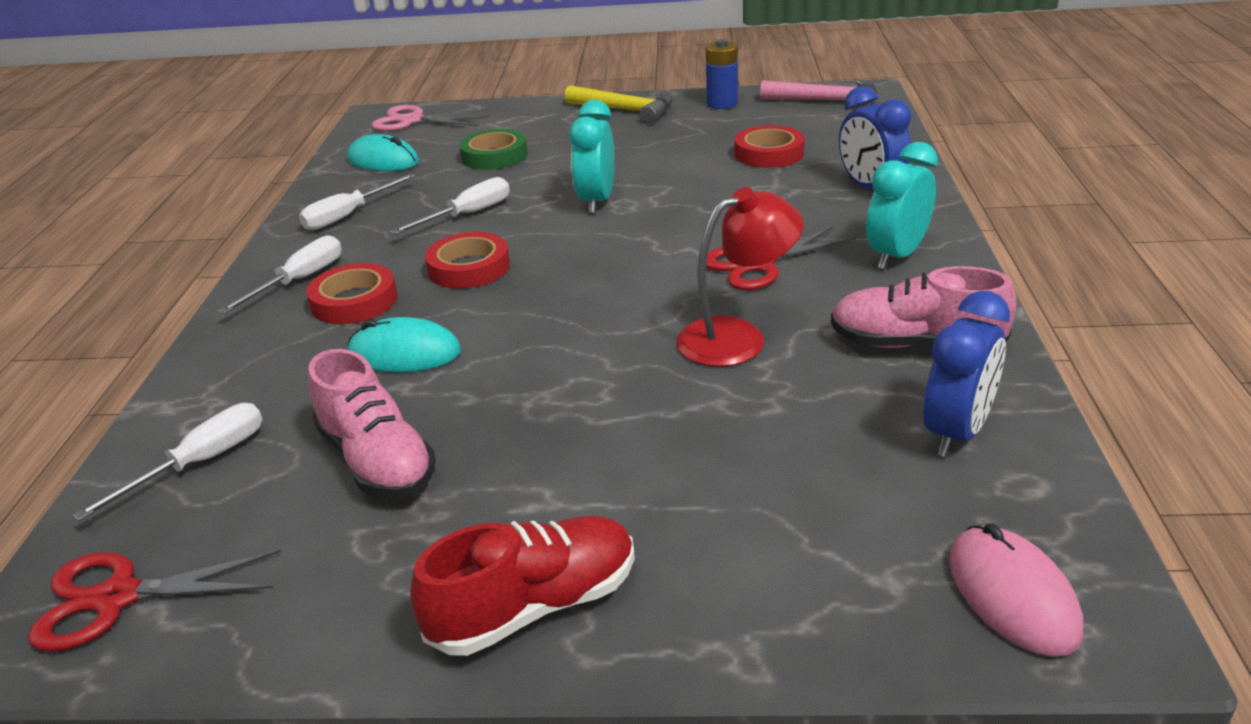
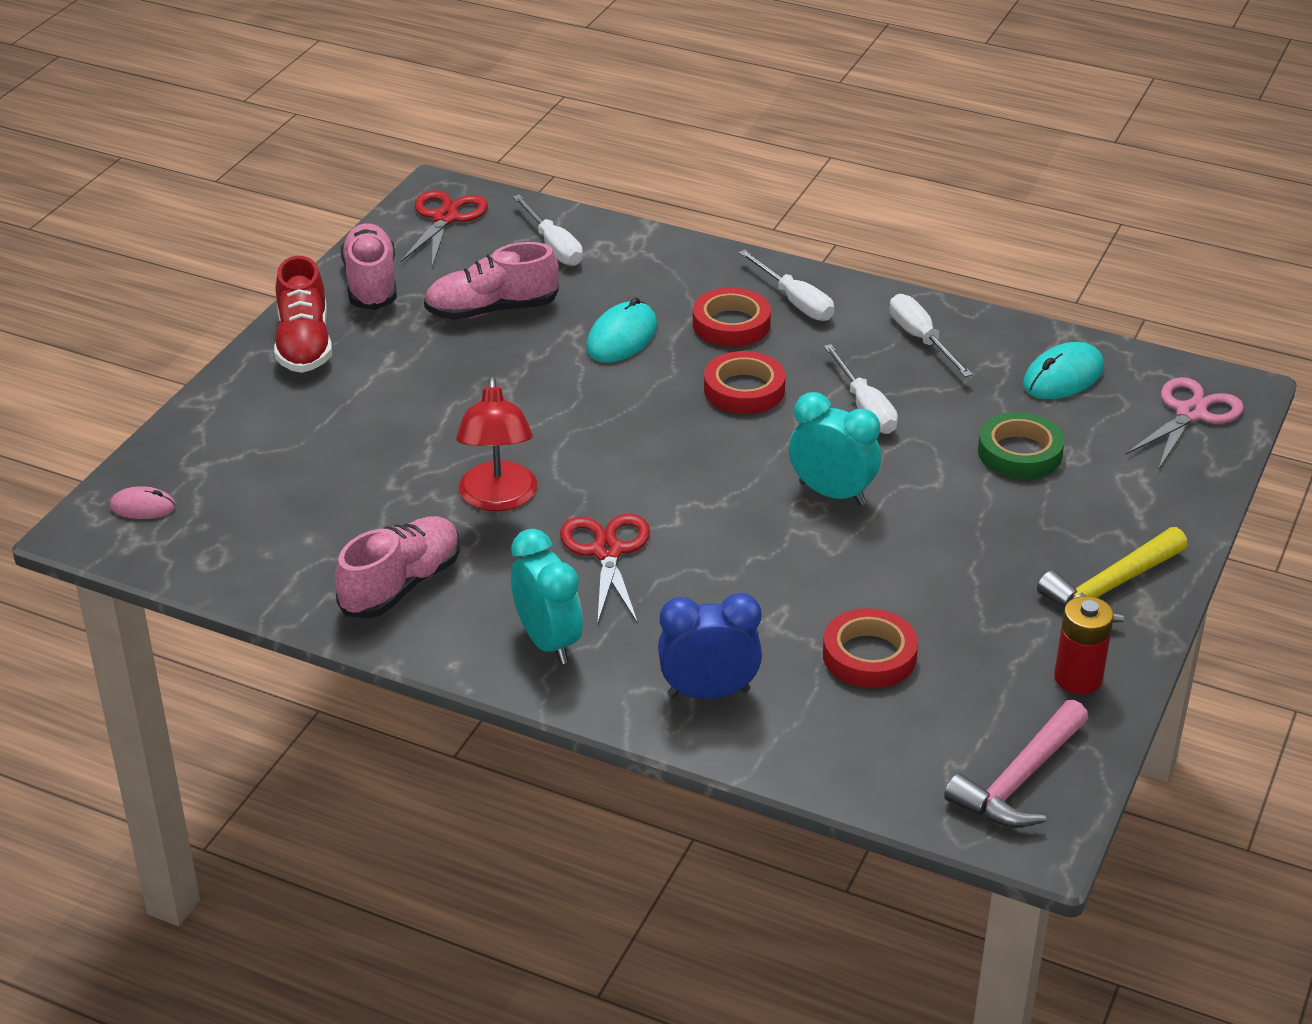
camera: 110 degrees right, 5 degrees up
blue battery [706,39,738,109] -> red battery [1054,596,1114,694]
blue clock [923,291,1010,457] -> none
pink mouse [949,523,1083,657] -> pink mouse [110,486,176,519], size x0.62
none -> pink shoe [341,223,397,310]

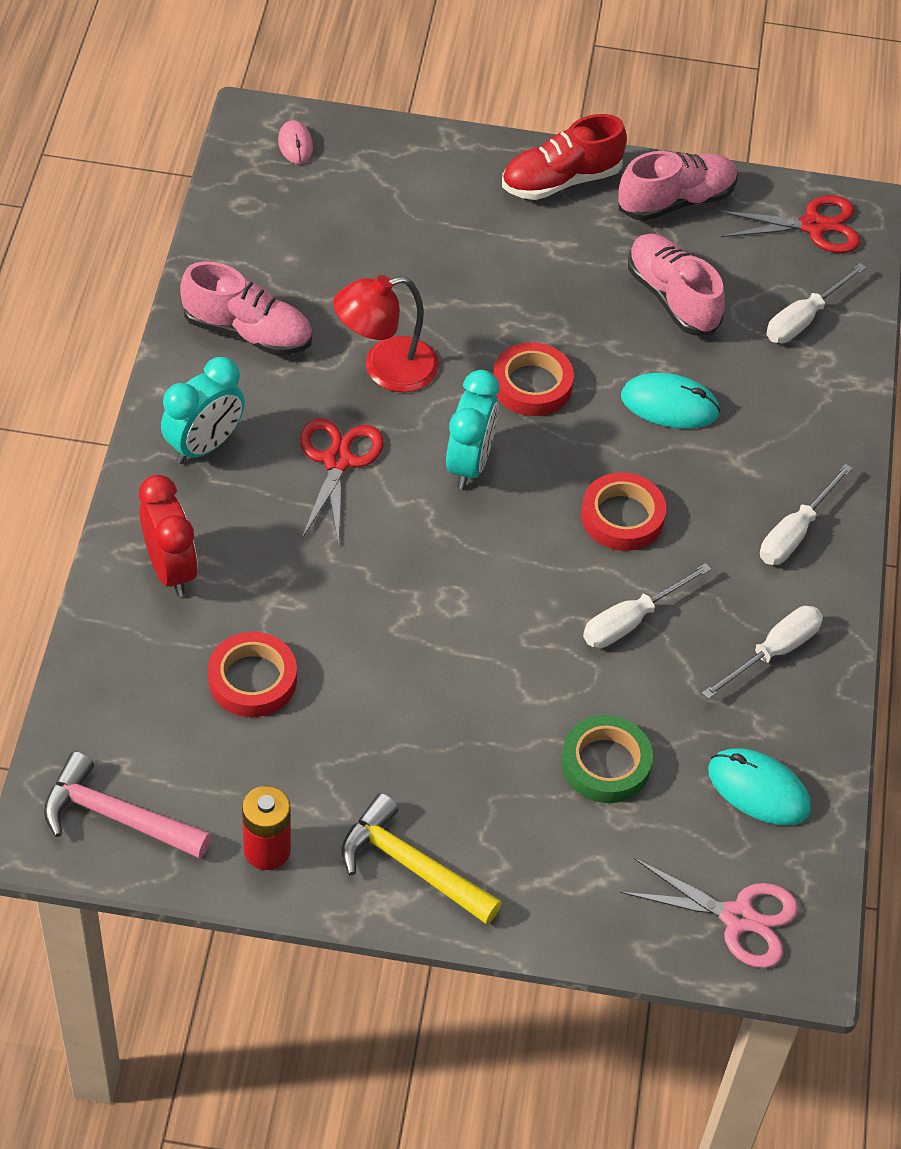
camera: 70 degrees right, 15 degrees up
red scissors [560,514,650,625] -> red scissors turned 60 degrees counterclockwise [300,418,384,544]
blue clock [658,593,762,699] -> red clock [139,475,198,597]
red tape [693,288,771,347] -> red tape moved to [493,342,574,416]
turquoise clock [789,392,881,506] -> turquoise clock moved to [446,370,499,489]

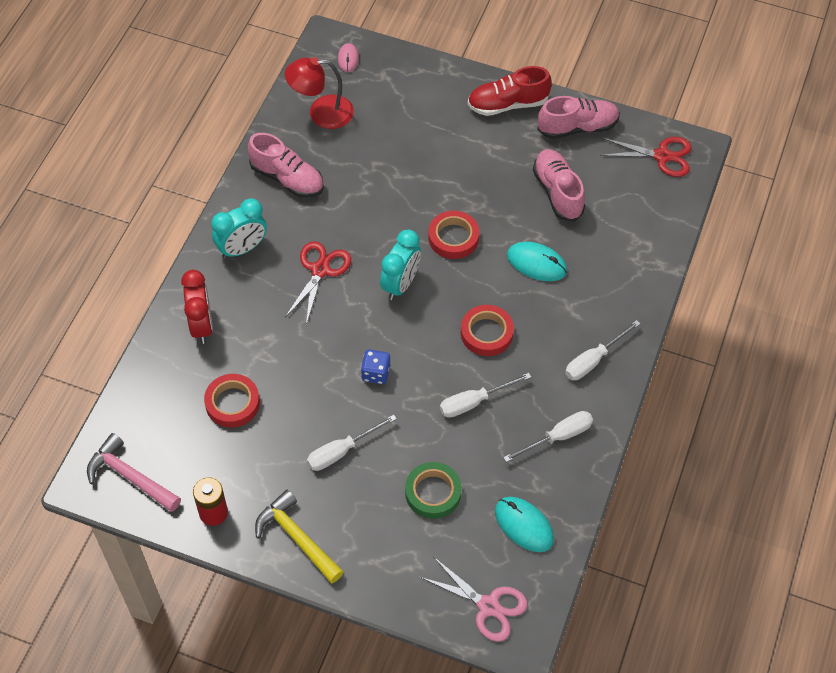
camera: 15 degrees right, 5 degrees up
red lamp [333,275,439,392] -> red lamp moved to [285,57,354,129]
white screwdriver [766,263,867,343] -> white screwdriver moved to [307,414,397,471]
none -> blue dice [361,350,390,384]

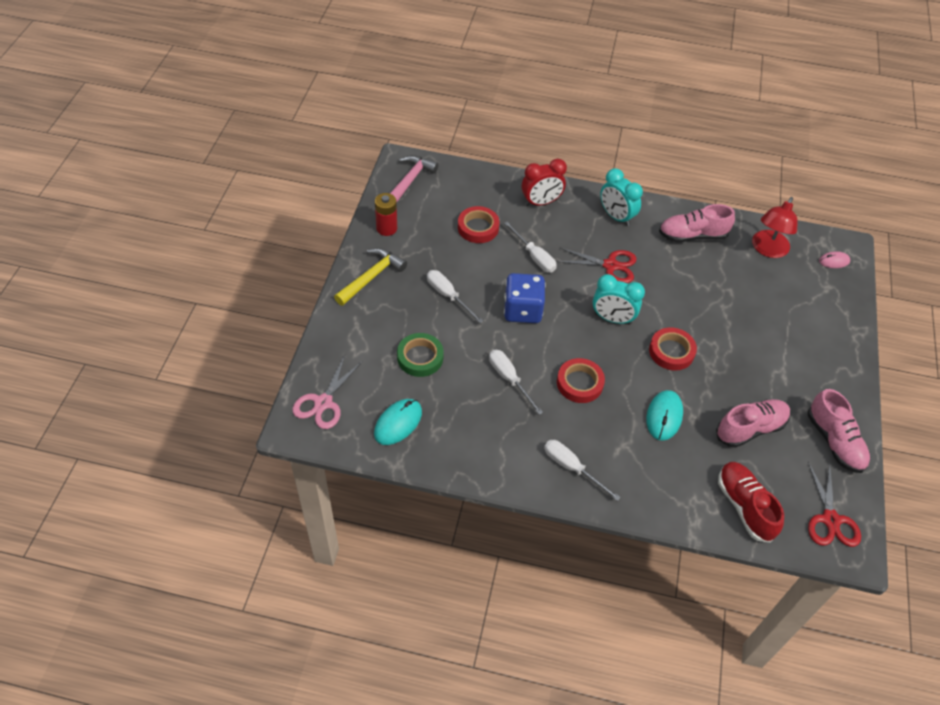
camera: 80 degrees right, 5 degrees down
pink shoe [248,133,324,198] -> pink shoe turned 60 degrees clockwise [659,204,735,242]
red lamp [285,57,354,129] -> red lamp turned 135 degrees counterclockwise [752,197,798,258]
blue dice [361,350,390,384] -> blue dice [504,273,545,323], size x1.76
red shoe [468,66,552,116] -> red shoe moved to [718,462,784,542]
white screwdriver [503,411,593,462] -> white screwdriver moved to [504,221,557,273]

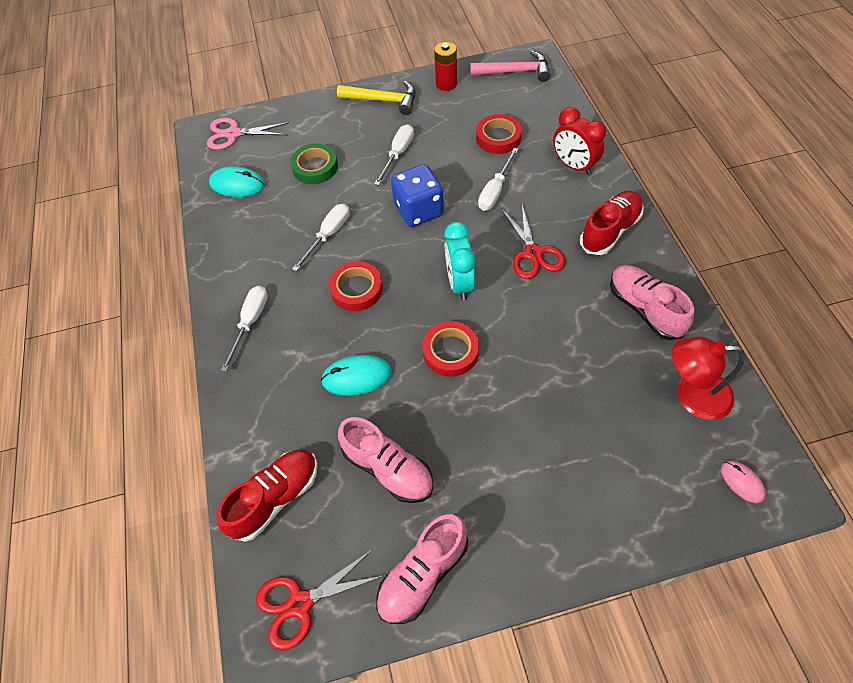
camera: 70 degrees right, 5 degrees up
turquoise clock [600,168,643,226] -> red shoe [580,191,644,255]

